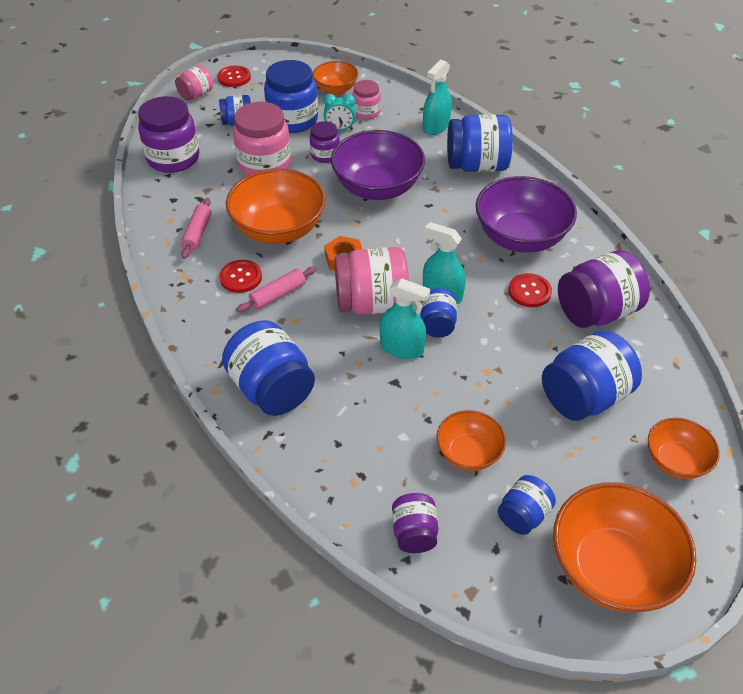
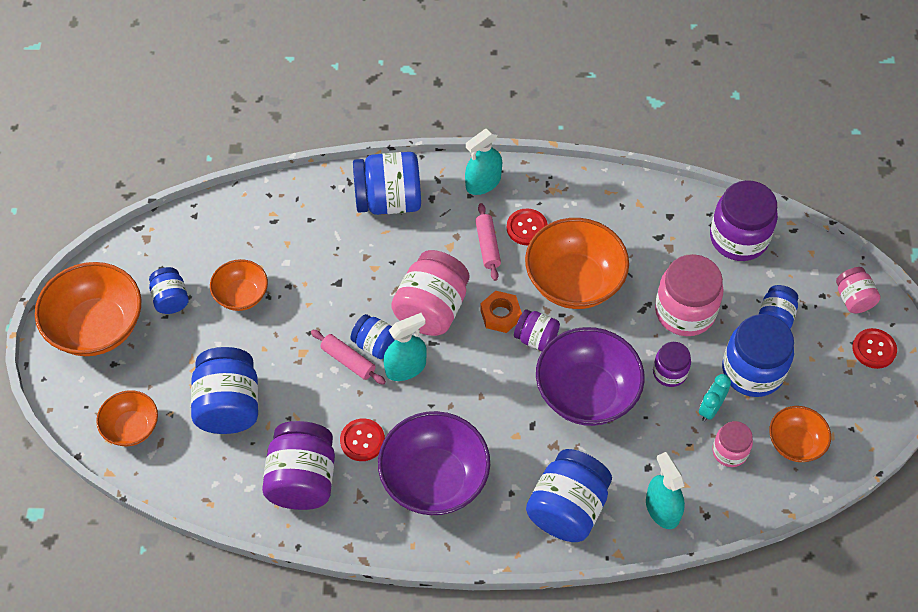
camera: 120 degrees right, 10 degrees up
pink rolling pin [181,198,211,259] -> pink rolling pin moved to [311,330,386,385]
turquoise spray bottle [380,278,430,359] -> turquoise spray bottle moved to [465,129,502,195]
purple jar [392,493,438,553] -> purple jar moved to [514,309,560,351]

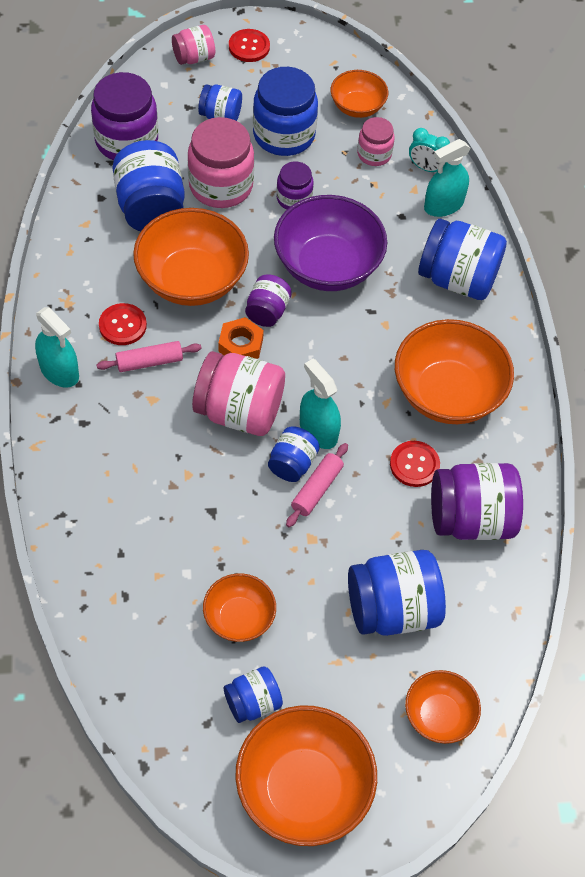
camera: 100 degrees left, 0 degrees up
blue jar [353,152,421,215] -> blue jar moved to [112,140,185,231]
purple bowl [378,411,490,515] -> orange bowl [395,319,514,424]
turquoise clock [699,374,731,421] -> turquoise clock moved to [409,128,450,172]

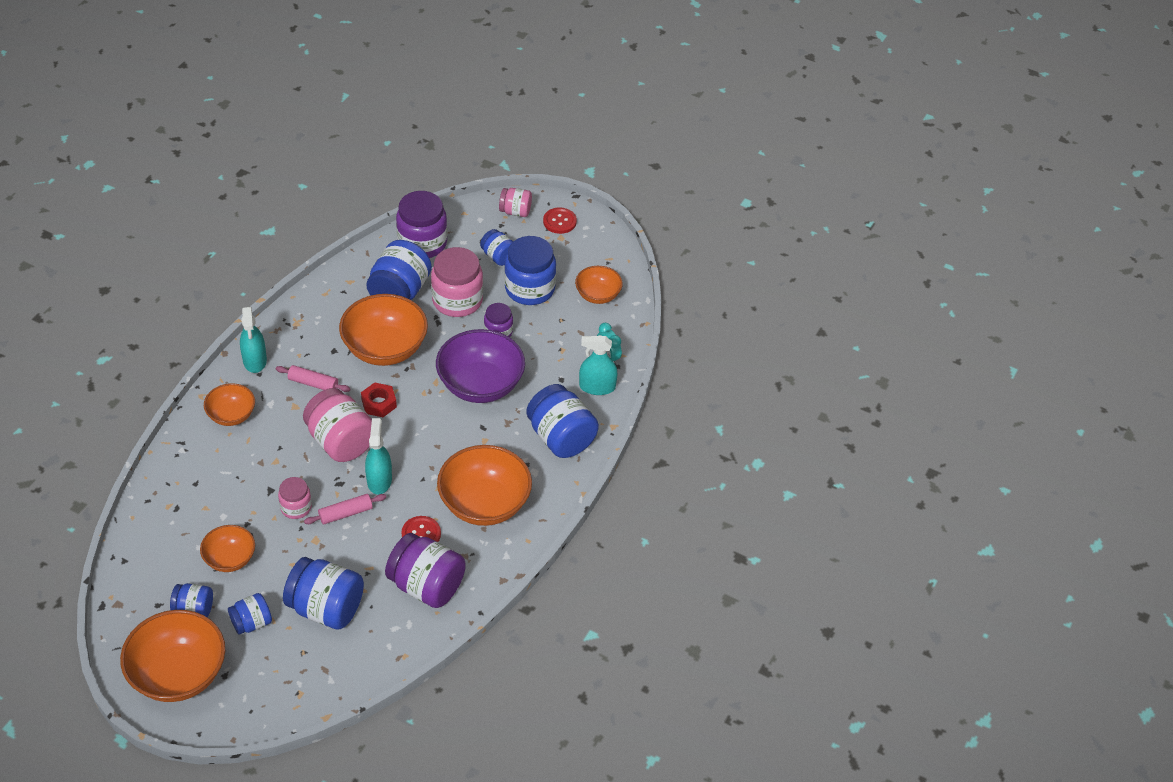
camera: 35 degrees right, 10 degrees down
red button [99,303,147,345] -> none
orange nut [218,317,264,359] -> red nut [361,382,397,417]
purple jar [245,274,292,327] -> none
blue jar [268,427,320,482] -> blue jar moved to [228,593,272,635]
pink jar [357,117,395,166] -> pink jar moved to [278,477,312,519]
orange bowl [405,670,481,744] -> orange bowl moved to [204,383,255,426]

